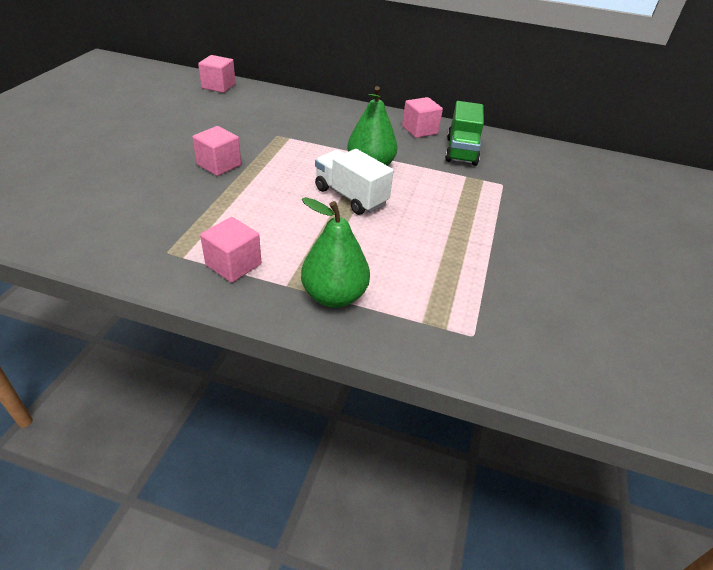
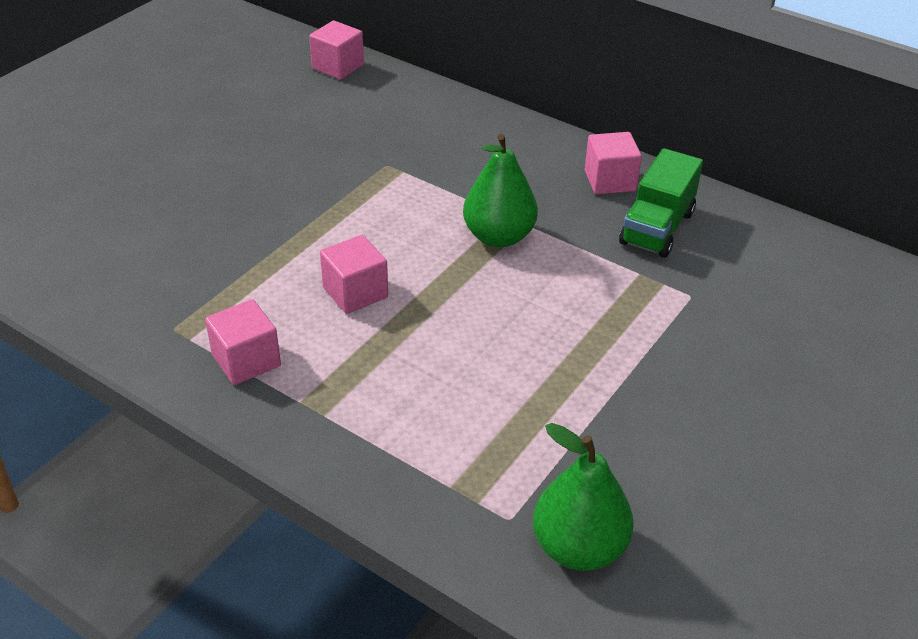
camera: 20 degrees right, 0 degrees up
pink cube [192,126,241,176] -> pink cube moved to [320,235,388,314]
green pear [301,197,370,308] -> green pear moved to [533,423,634,571]
white truck [315,149,394,215] -> none

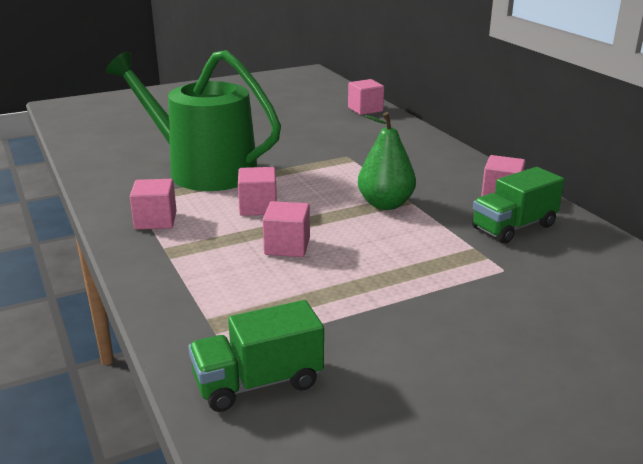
camera: 30 degrees right, 15 degrees down
green pear [533,423,634,571] -> green truck [188,300,324,412]
none -> green watering can [106,50,281,191]
none -> pink cube [263,201,310,257]

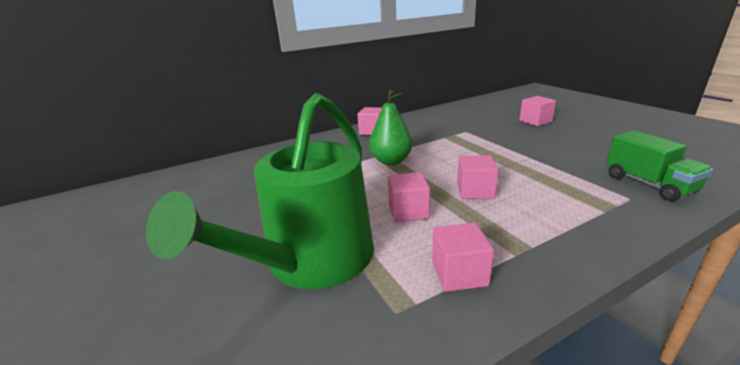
camera: 90 degrees left, 0 degrees up
pink cube [348,79,384,115] -> pink cube moved to [519,96,556,126]
green truck [472,167,564,244] -> none

